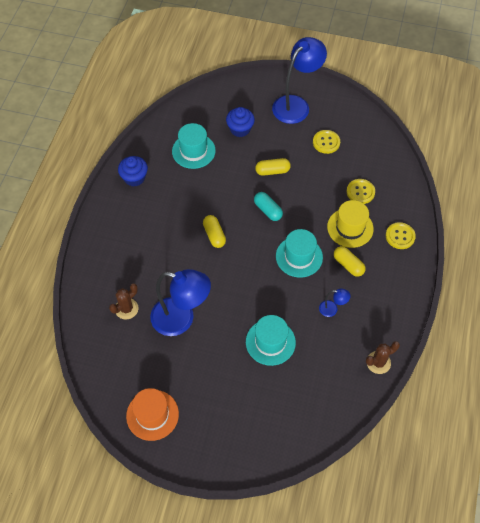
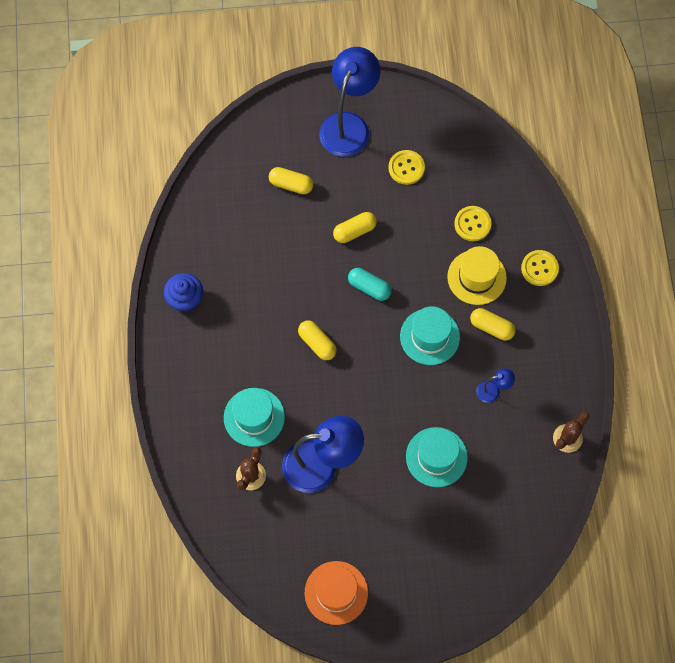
camera: 20 degrees left, 10 degrees up
turquoise hat [172,123,216,169] -> turquoise hat moved to [224,388,285,447]
blue cupcake [226,107,255,137] -> yellow capsule [269,167,313,194]

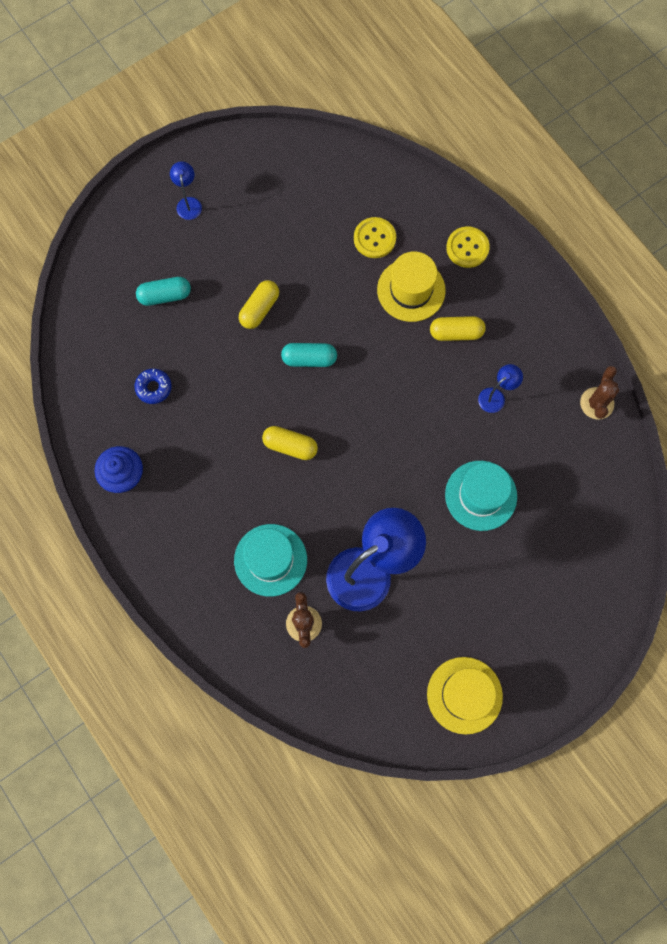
camera: 30 degrees left, 5 degrees up
yellow capsule [269,167,313,194] -> turquoise capsule [136,277,191,306]
orange hat [305,561,368,625] -> yellow hat [427,657,503,735]
blue lamp [319,47,380,157] -> blue lamp [170,161,202,220], size x0.43
yellow button [388,150,425,185] -> none
turquoise hat [400,306,460,365] -> none
none -> blue donut [134,369,172,404]

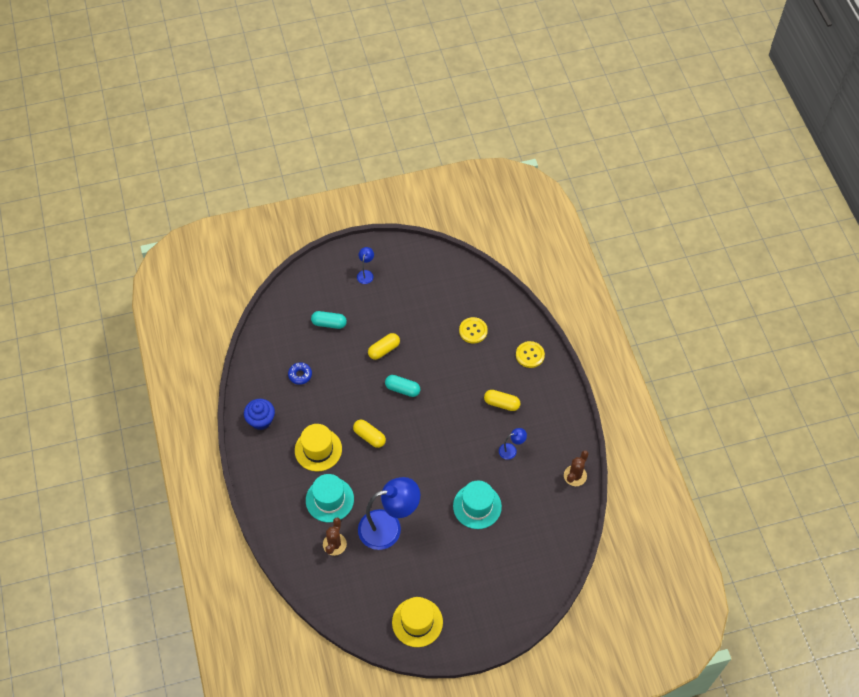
camera: 20 degrees right, 15 degrees down
yellow hat [377,251,446,322] -> yellow hat moved to [295,424,342,472]

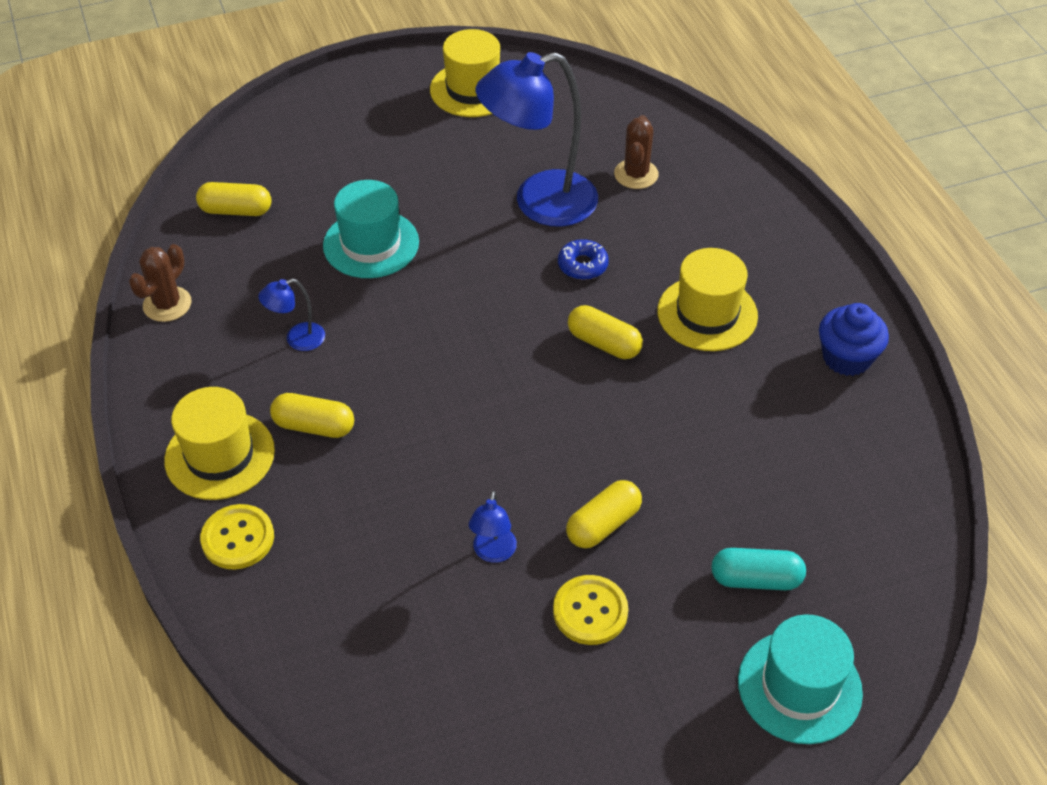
camera: 175 degrees right, 10 degrees down
blue donut [288,362,312,385] -> blue donut moved to [558,239,609,280]
turquoise hat [306,474,354,522] -> turquoise hat moved to [738,614,863,744]
blue lamp [357,247,374,284] -> blue lamp moved to [469,491,517,563]
turquoise capsule [385,375,420,397] -> none
yellow button [459,317,488,344] -> yellow button moved to [553,575,628,645]
none -> yellow hat [164,387,275,500]
none -> yellow capsule [196,182,271,216]

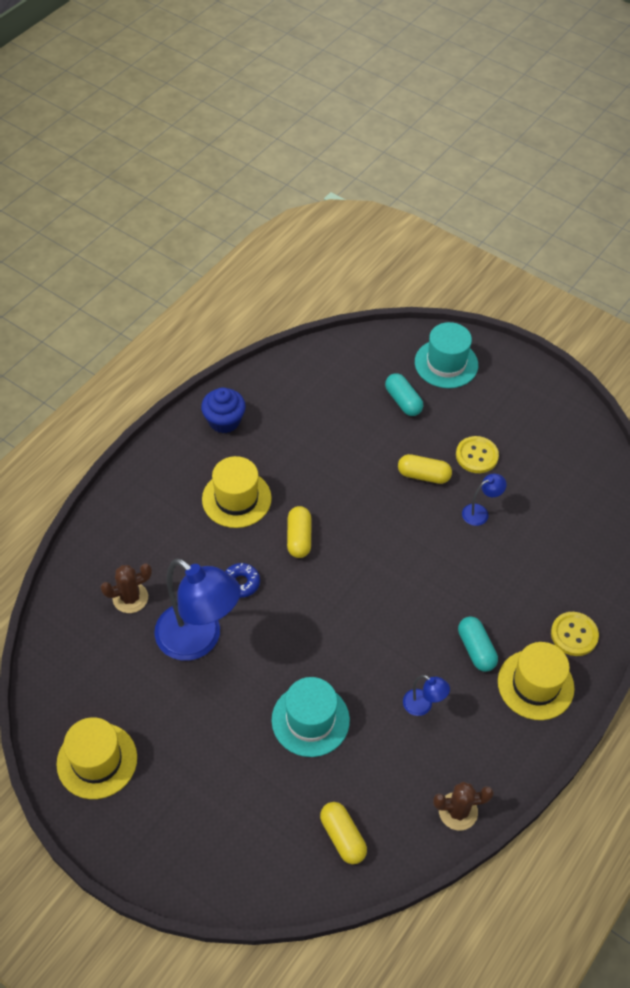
camera: 125 degrees left, 5 degrees up
yellow capsule [270,393,354,438] -> turquoise capsule [458,616,498,672]

